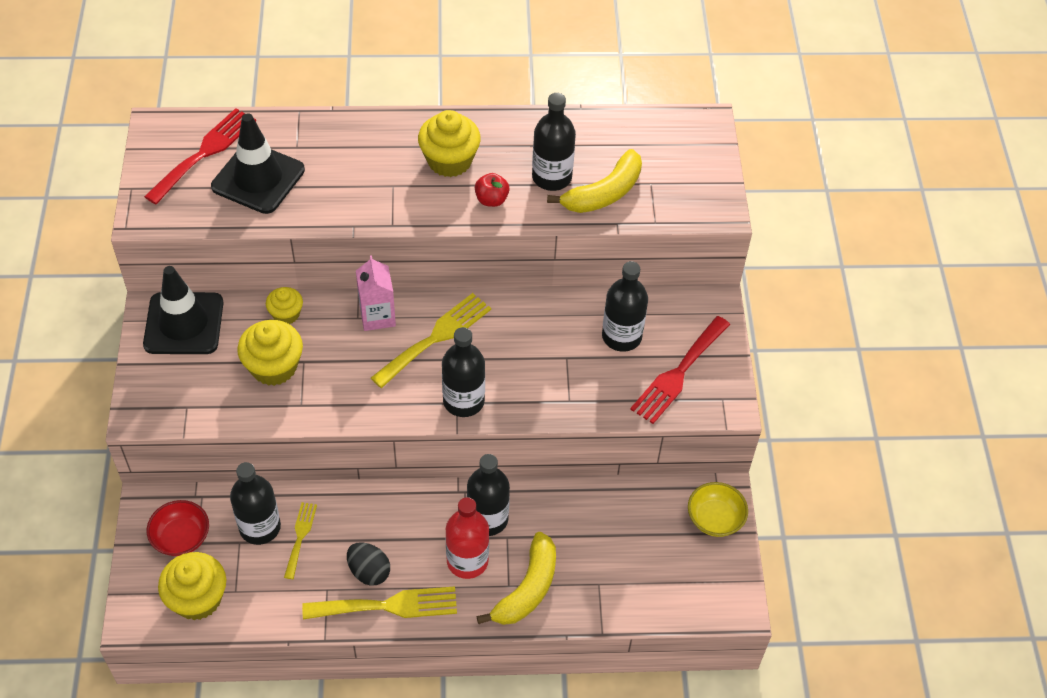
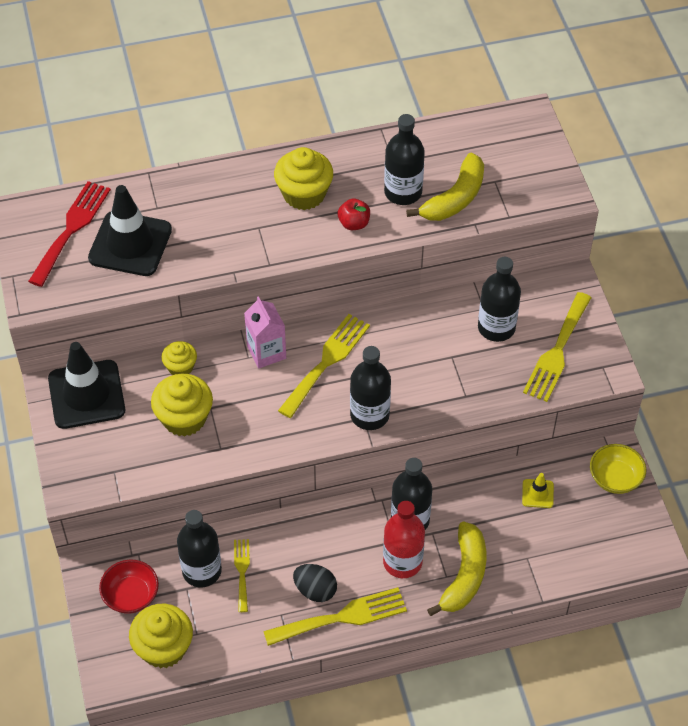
camera: 10 degrees left, 0 degrees up
red fork [630,316,730,424] -> yellow fork [523,292,591,402]
none -> yellow traffic cone [522,473,554,508]

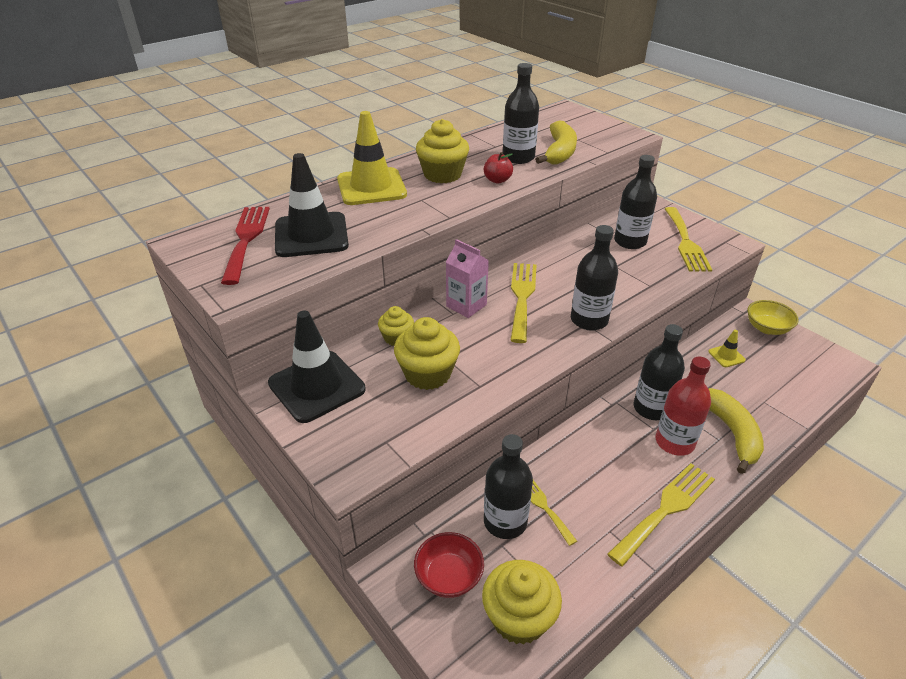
camera: 25 degrees left, 15 degrees down
black egg [293,564,337,602] -> none
none -> yellow traffic cone [337,111,407,205]

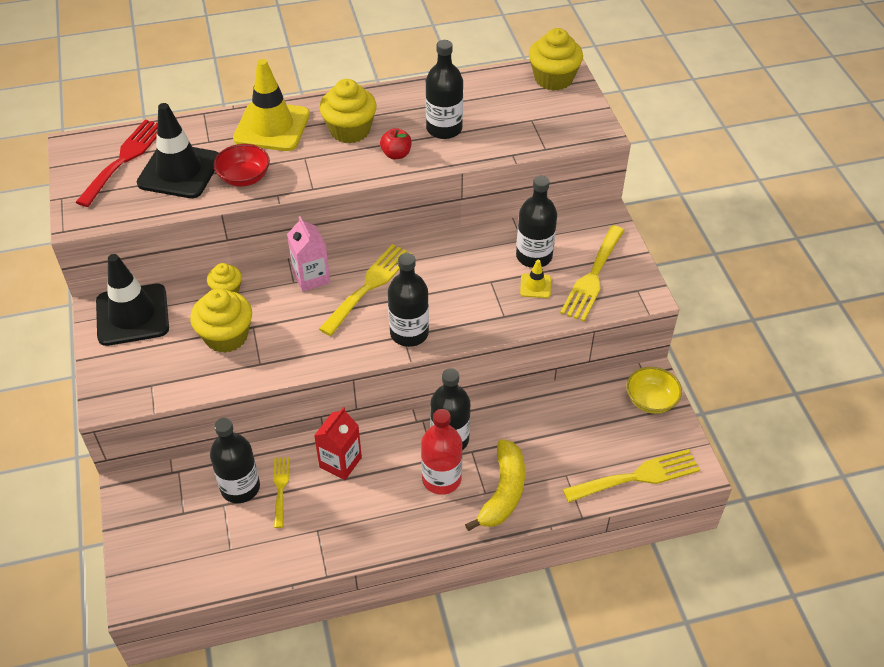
camera: 25 degrees right, 10 degrees up
red bowl [414,532,484,598] -> red bowl moved to [213,144,270,187]
yellow cupcake [482,560,562,645] -> yellow cupcake moved to [529,28,583,91]
yellow banana [535,121,577,164] -> none
yellow fork [607,463,715,567] -> yellow fork moved to [563,449,700,503]
yellow traffic cone [708,330,746,367] -> yellow traffic cone moved to [520,260,551,298]
none -> red carton [314,407,362,480]

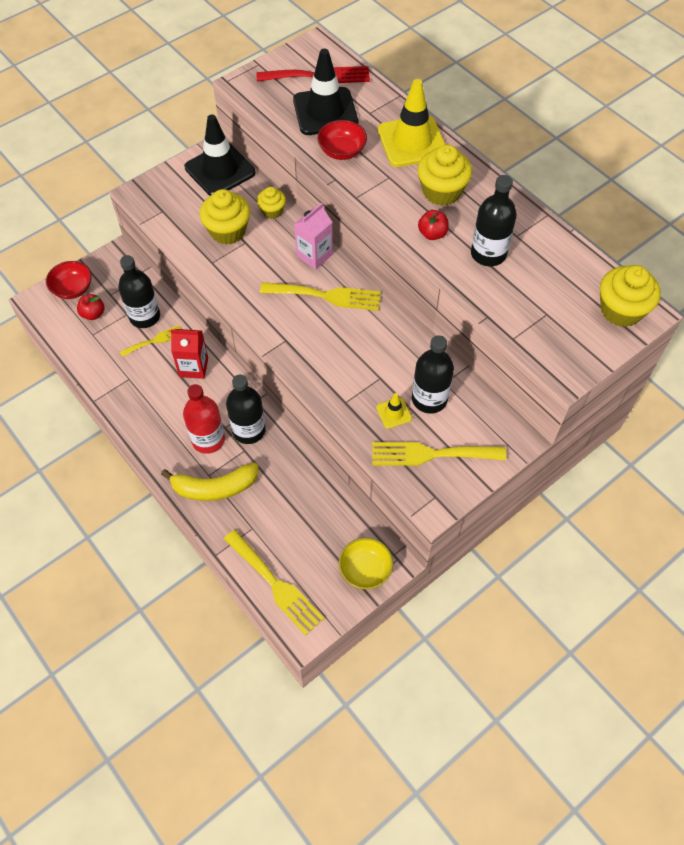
camera: 65 degrees right, 10 degrees up
black bottle [388,253,429,347] -> none
none -> red bowl [46,261,92,299]
none -> red apple [77,294,105,320]

